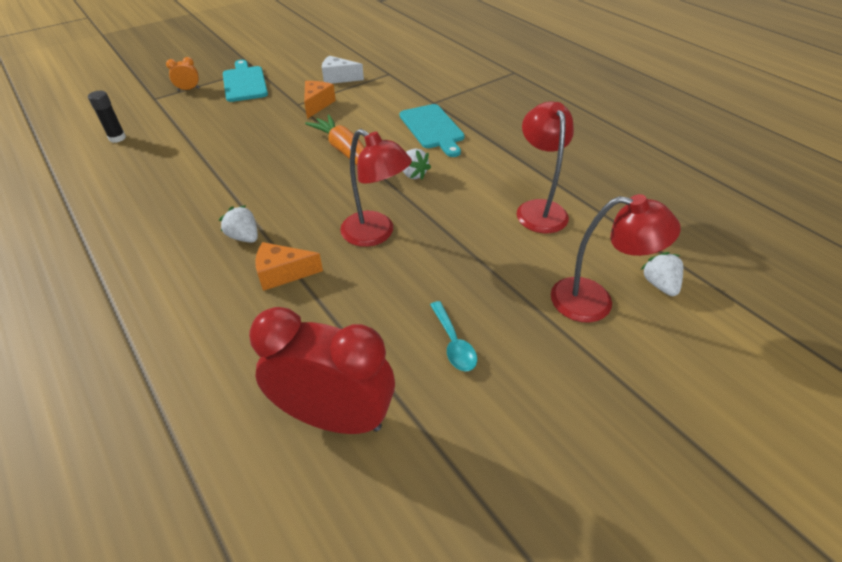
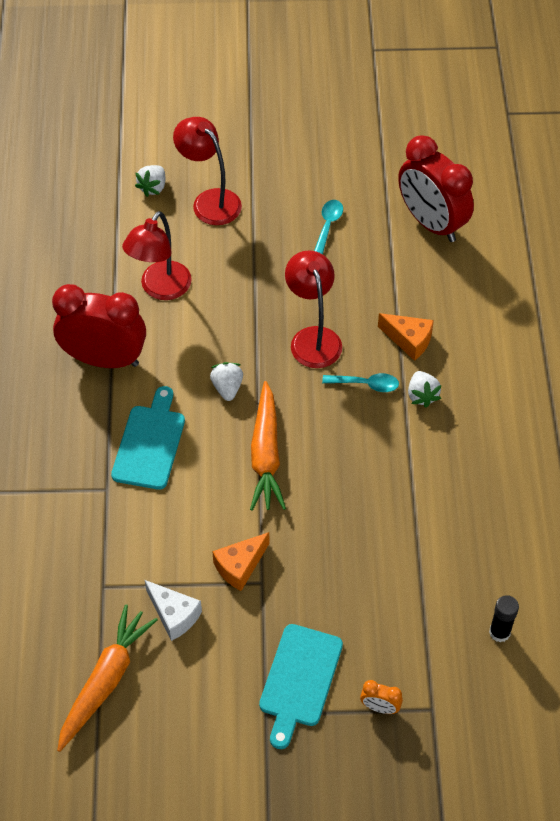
camera: 145 degrees left, 10 degrees up
none -> red clock [52,284,146,368]
none -> orange carrot [57,604,158,752]
none -> turquoise spoon [322,373,399,392]

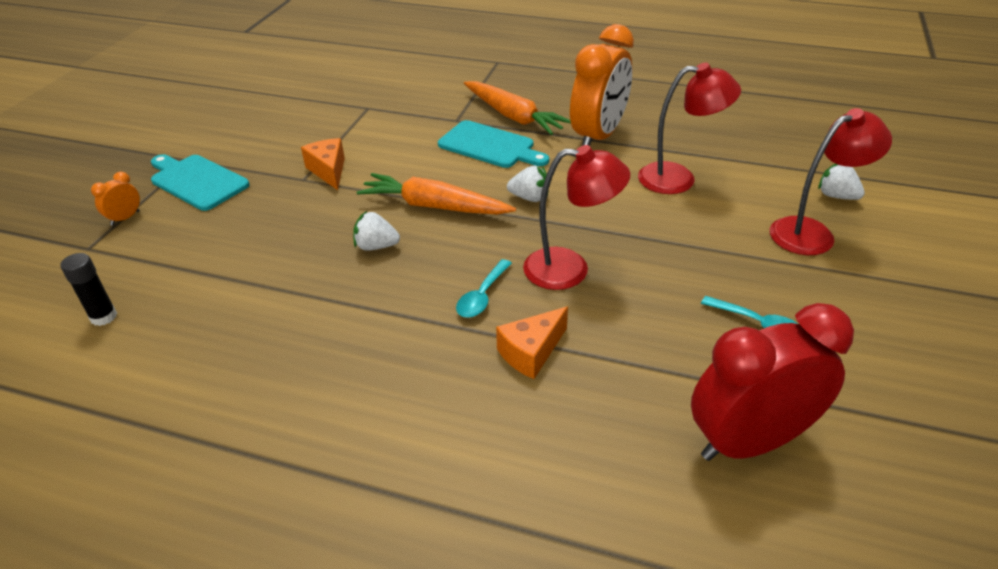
camera: 110 degrees right, 15 degrees down
red clock [52,284,146,368] -> orange clock [570,24,634,146]
orange carrot [57,604,158,752] -> orange carrot moved to [464,81,571,135]
red lamp [122,211,192,300] -> red lamp turned 135 degrees clockwise [638,63,741,194]
white cheese [145,580,202,641] -> none
white strawberry [408,371,441,408] -> white strawberry moved to [353,211,400,251]

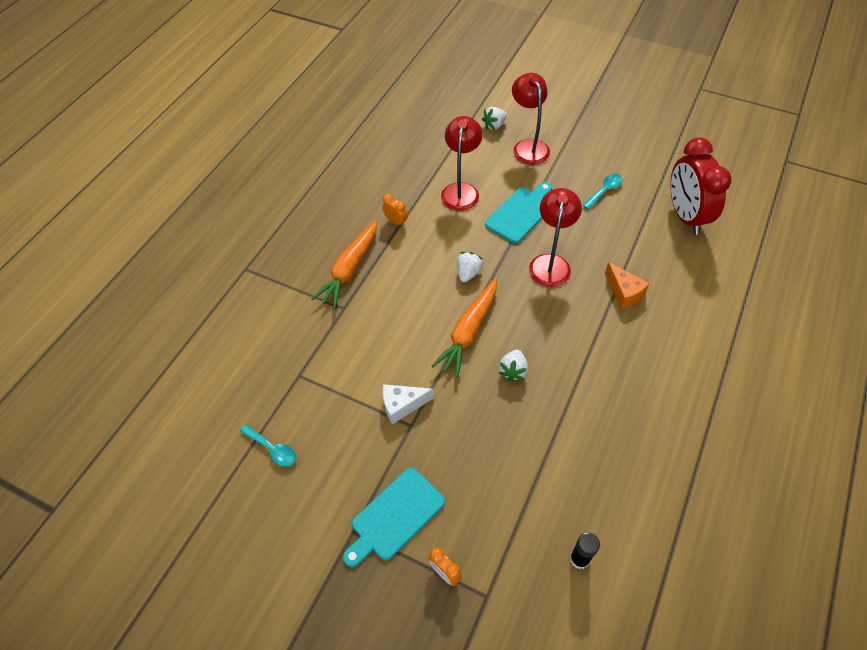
camera: 80 degrees left, 15 degrees up
orange cheese [301,138,345,190] -> white cheese [383,384,434,425]
turquoise cutting board [438,120,549,168] -> turquoise cutting board moved to [485,182,552,243]
turquoise spoon [456,259,512,318] -> turquoise spoon moved to [240,424,296,467]
orange carrot [464,81,571,135] -> orange carrot turned 150 degrees clockwise [311,220,377,308]
orange clock [570,24,634,146] -> orange clock [382,194,408,227], size x0.40

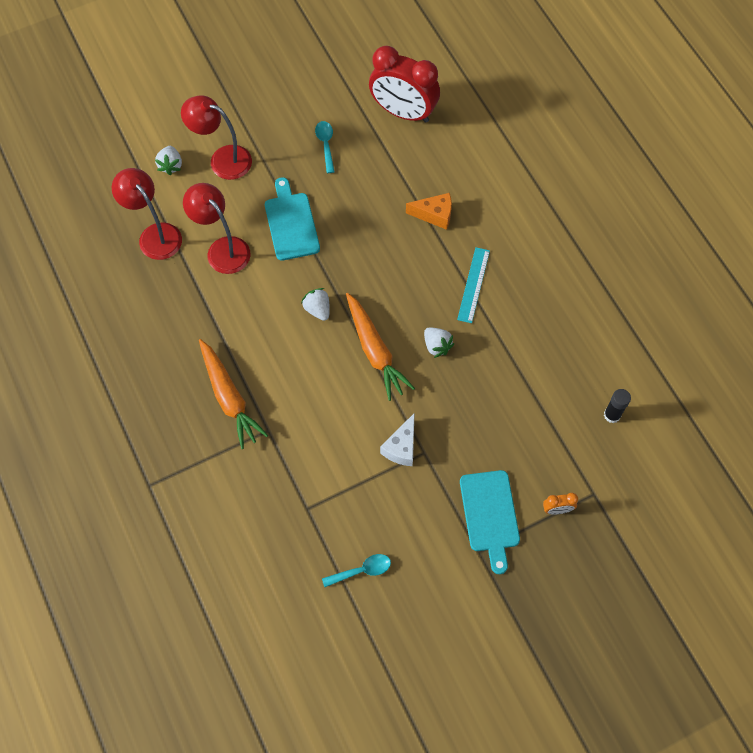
camera: 55 degrees left, 10 degrees up
orange clock [382,194,408,227] -> none
red lamp [529,188,582,287] -> red lamp moved to [112,168,182,260]
none -> turquoise ruler [457,247,490,323]

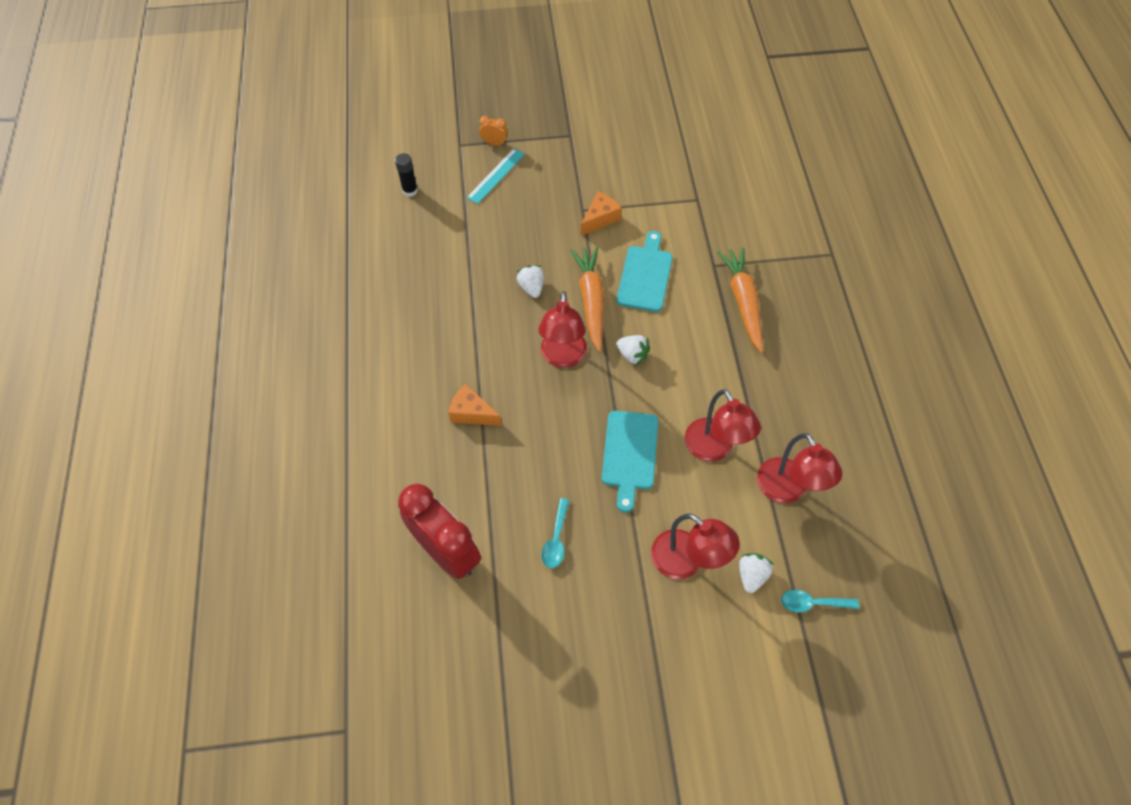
camera: 160 degrees left, 5 degrees down
white strawberry [301,288,330,321] -> white strawberry turned 45 degrees counterclockwise [616,335,650,366]
turquoise spoon [322,554,391,587] -> turquoise spoon moved to [781,590,859,613]
white cheese [380,413,415,466] -> orange cheese [581,192,622,236]
turquoise ruler [457,247,490,323] -> turquoise ruler moved to [466,148,525,204]
turquoise cutting board [460,470,520,574] -> turquoise cutting board moved to [617,231,673,312]
none -> red lamp [538,291,587,368]

